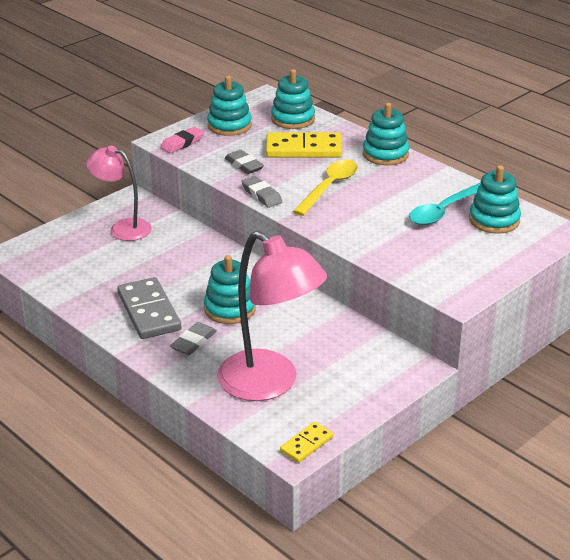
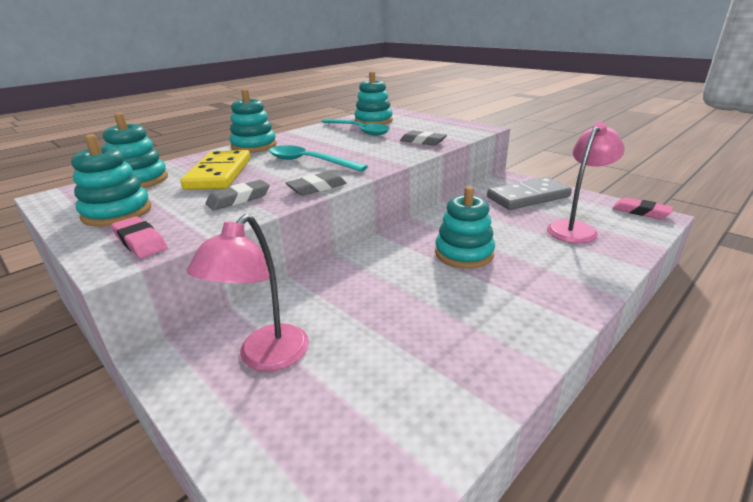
camera: 90 degrees left, 5 degrees down
grey domino [117,277,181,339] -> grey domino moved to [487,177,572,210]
grey eraser [170,322,217,355] -> grey eraser moved to [400,130,447,146]
pink lamp [217,231,327,401] -> pink lamp [547,122,625,243], size x0.61
yellow domino [280,422,333,463] -> pink eraser [612,197,674,219]
yellow spoon [293,160,358,216] -> turquoise spoon [269,145,368,172]

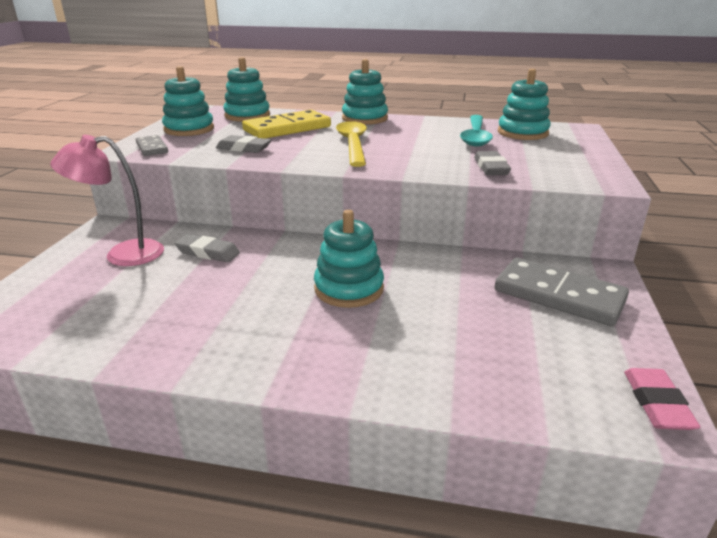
camera: 55 degrees right, 0 degrees up
pink eraser [111,216,168,258] -> grey domino [136,135,168,156]
turquoise spoon [269,145,368,172] -> yellow spoon [336,121,367,167]
grey eraser [286,171,347,196] -> grey eraser moved to [174,234,240,262]
pink lamp [547,122,625,243] -> none

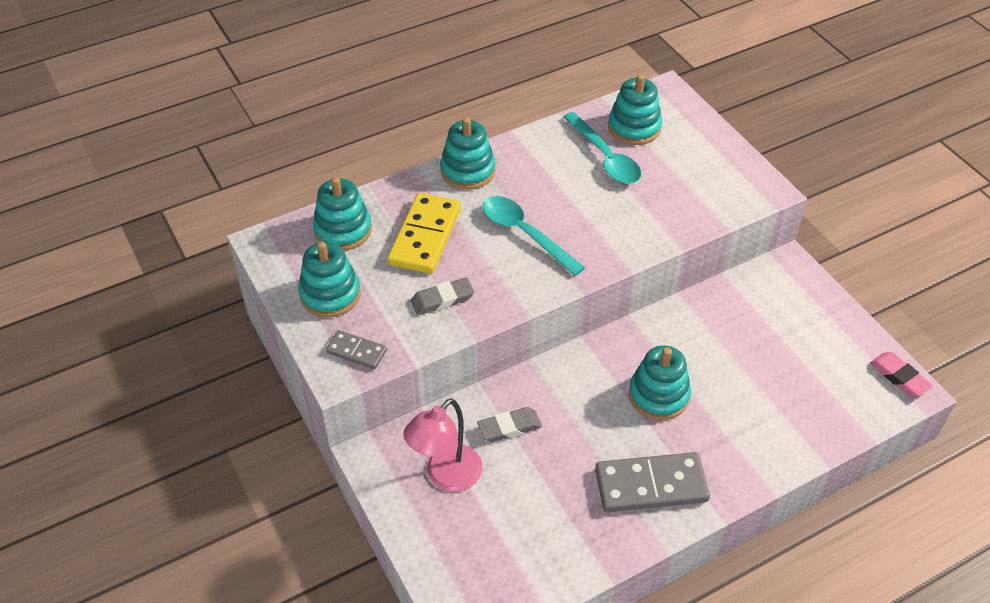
camera: 40 degrees left, 20 degrees up
yellow spoon [336,121,367,167] -> turquoise spoon [482,196,585,276]
grey eraser [474,151,511,175] -> none
grey domino [495,258,629,326] -> grey domino moved to [595,452,710,512]

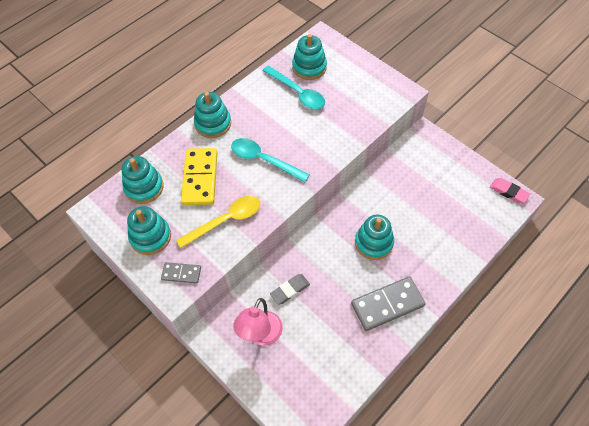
camera: 15 degrees left, 10 degrees up
grey eraser [411,277,474,315] -> yellow spoon [176,196,260,248]

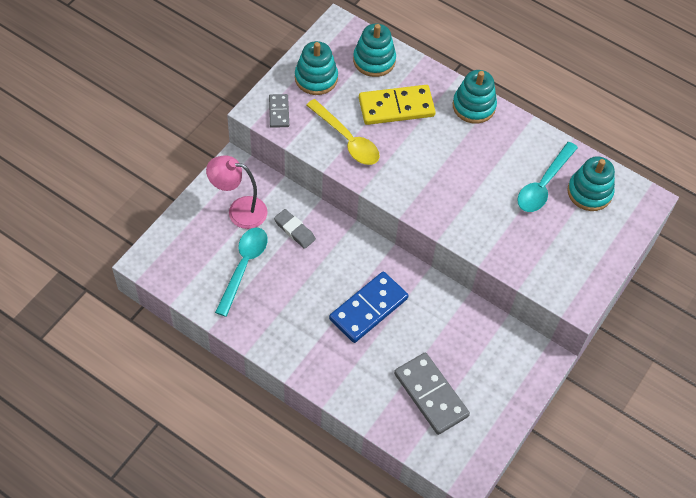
camera: 75 degrees right, 0 degrees up
turquoise spoon [231,138,309,182] -> turquoise spoon moved to [215,228,268,317]
grey domino [351,276,426,331] -> grey domino moved to [394,352,470,435]
turquoise stacking toy [355,214,394,260] -> blue domino [329,272,409,343]
pink eraser [490,178,530,203] -> none

